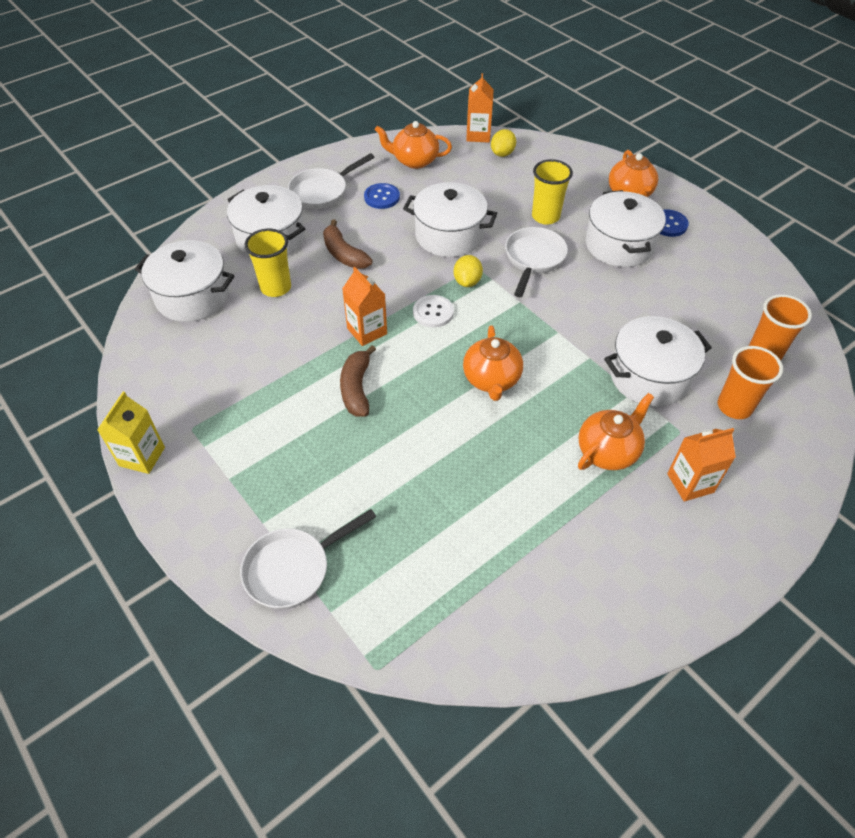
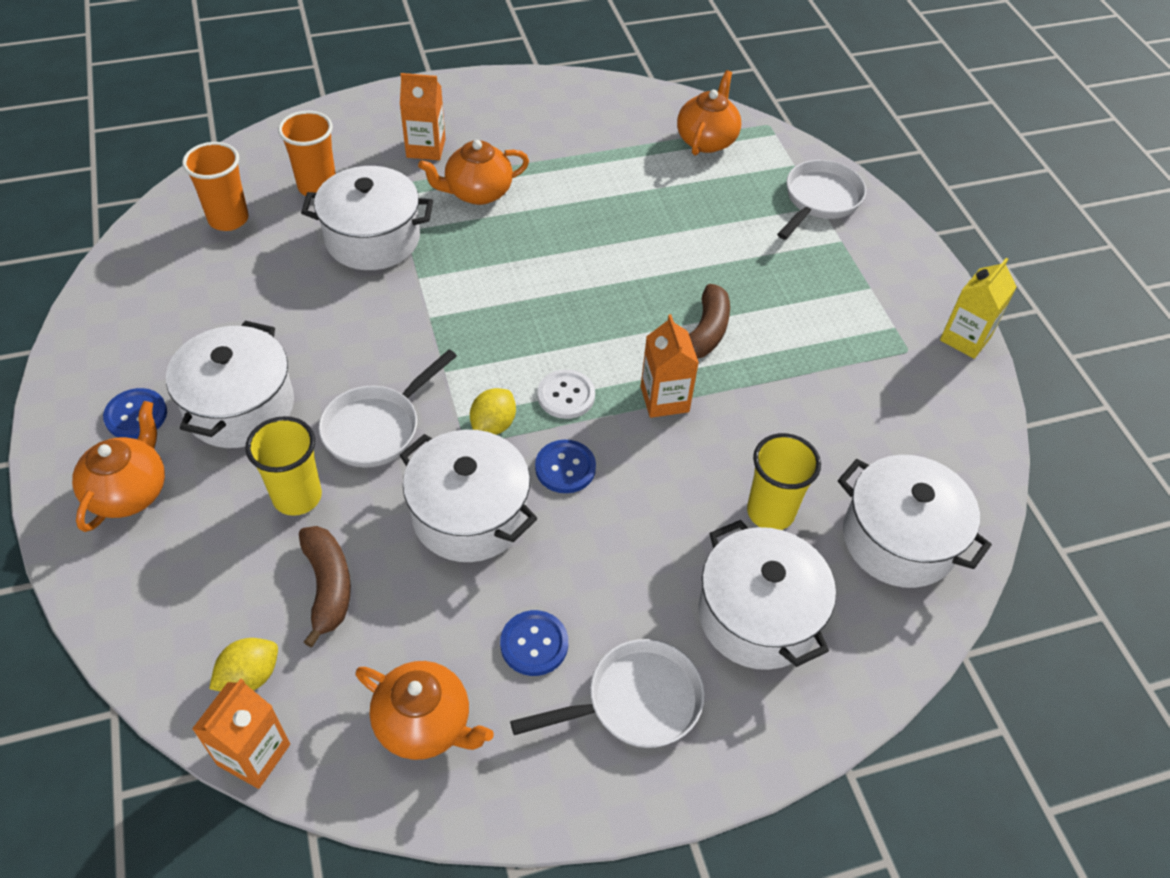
camera: 160 degrees left, 0 degrees up
white pan [240,509,376,609] -> white pan turned 45 degrees counterclockwise [777,160,866,240]
brown banana [323,220,373,269] -> brown banana moved to [299,526,351,647]
orange teapot [463,326,523,401] -> orange teapot moved to [677,70,741,156]
none -> blue button [535,440,596,493]

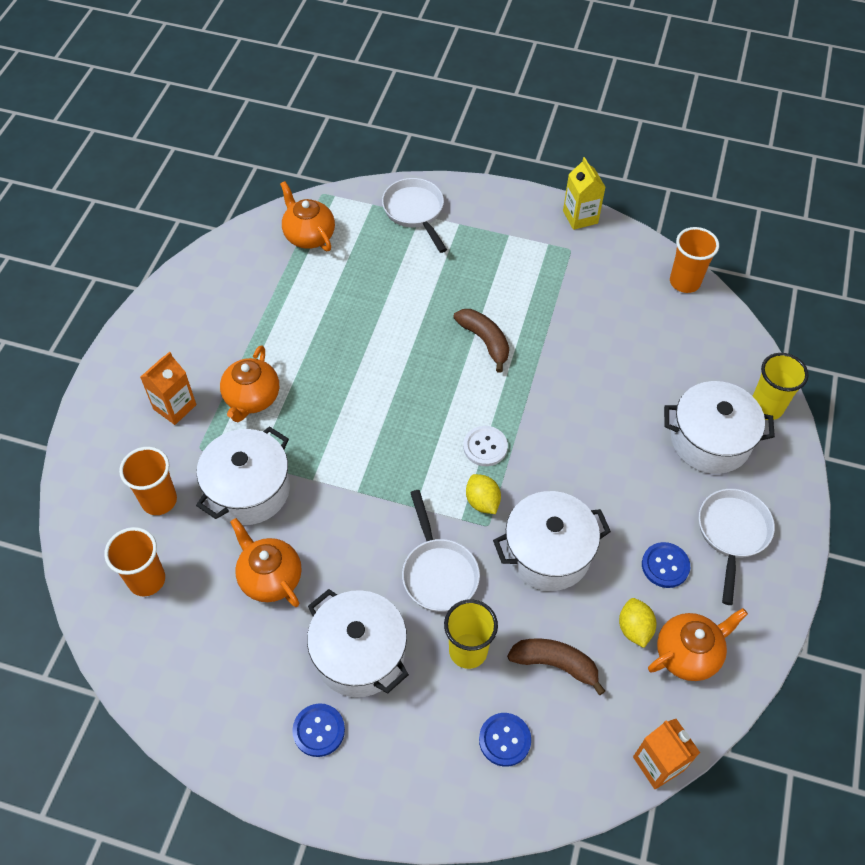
camera: 55 degrees left, 5 degrees up
orange teapot [72,401,165,532] -> orange teapot moved to [230,518,302,607]
yellow lemon [209,638,278,691] -> yellow lemon moved to [619,598,656,648]
blue button [535,440,596,493] -> blue button moved to [479,713,531,767]
orange carton [641,314,699,418] -> none
yellow cup [747,433,821,530] -> yellow cup moved to [753,353,809,420]
white pot [838,455,992,588] -> none
none -> orange cup [670,227,719,293]

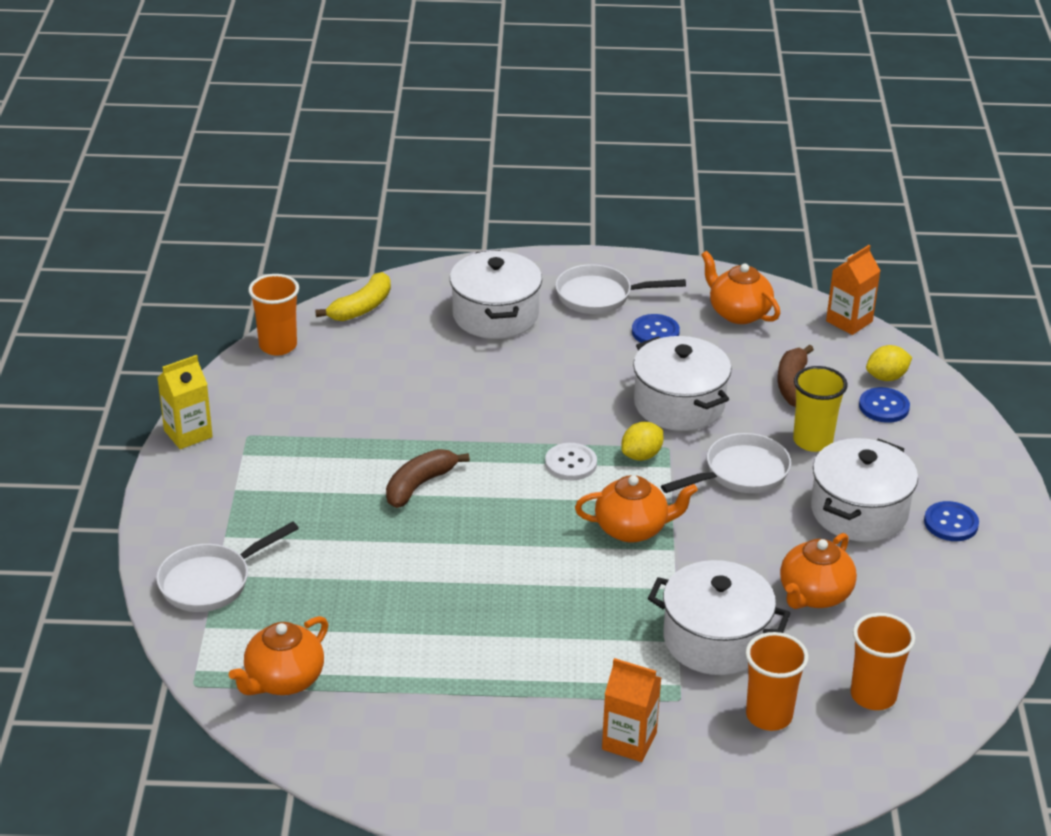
camera: 105 degrees left, 20 degrees down
orange teapot [220,345,279,422] -> orange teapot moved to [575,475,698,543]
yellow lemon [619,598,656,648] -> yellow lemon moved to [866,345,912,381]
yellow cup [753,353,809,420] -> none
none -> yellow banana [315,272,391,321]

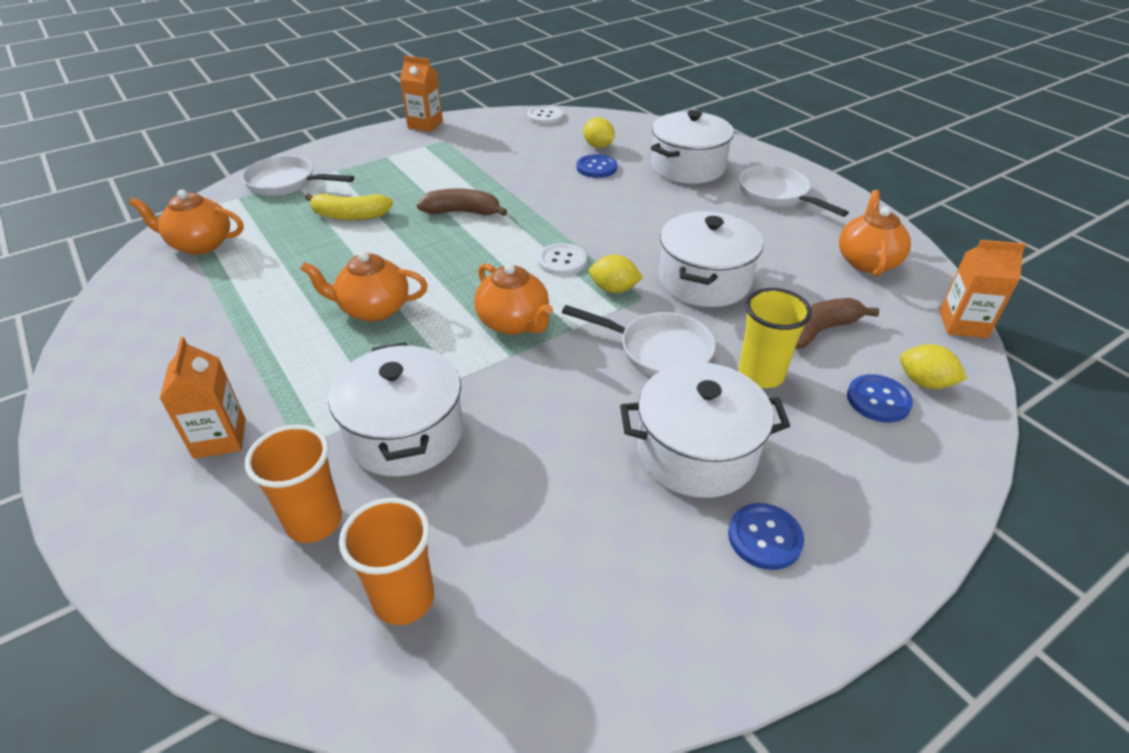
camera: 55 degrees right, 5 degrees up
yellow carton [157,355,213,449] -> orange carton [400,56,443,132]
orange cup [248,274,299,355] -> white button [527,105,563,125]
yellow banana [315,272,391,321] -> yellow banana moved to [305,193,393,220]
blue button [632,314,680,343] -> blue button moved to [577,154,617,178]
orange teapot [780,533,857,609] -> orange teapot moved to [300,251,428,322]
none -> yellow lemon [583,117,615,148]

